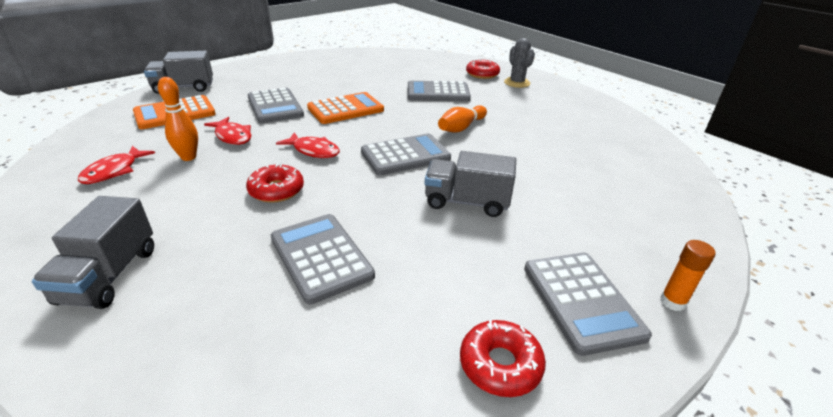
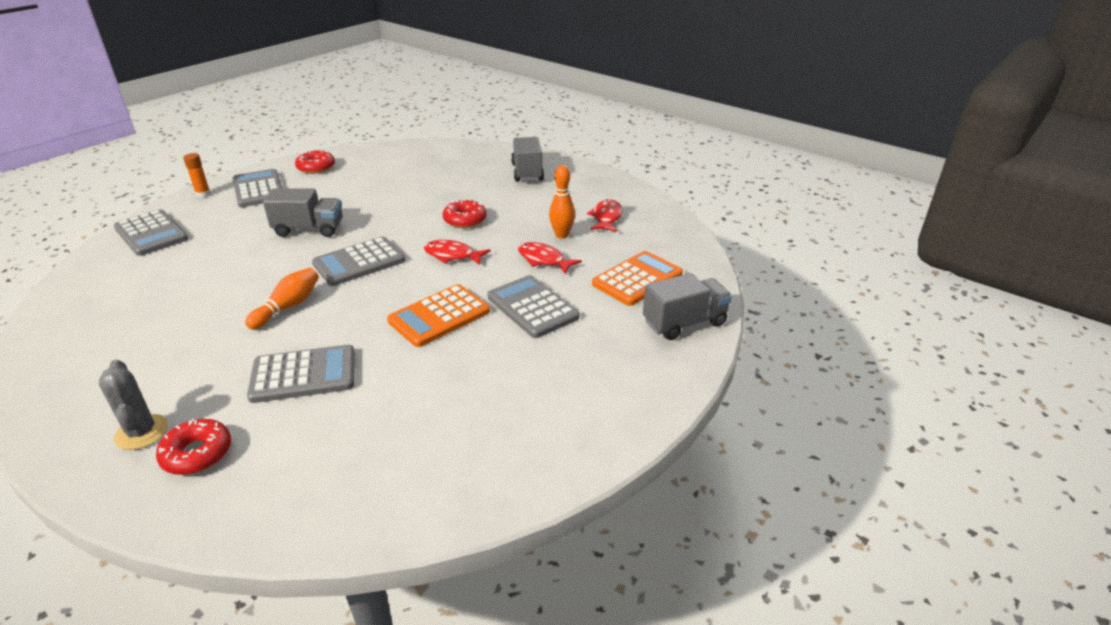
camera: 170 degrees right, 0 degrees up
grey calculator [271,214,375,304] -> grey calculator moved to [114,209,188,256]

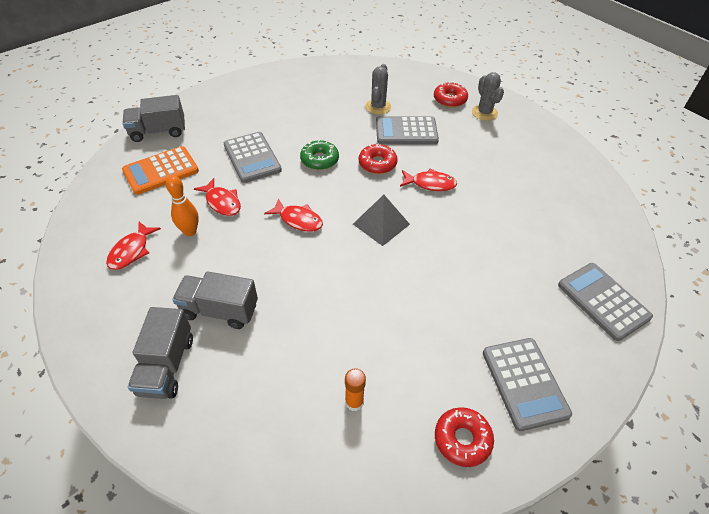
camera: 170 degrees left, 15 degrees up
orange glue stick [183,153,211,198] -> orange glue stick moved to [345,368,366,411]
orange bowling pin [245,268,319,330] -> red fish [400,168,457,191]
grey truck [263,188,343,237] -> grey truck moved to [172,271,258,329]
grey calculator [312,236,405,286] -> grey pyramid [353,195,410,246]
orange calculator [387,284,490,347] -> green donut [300,140,339,170]
red donut [442,199,487,228] -> red donut moved to [359,143,398,174]
none -> grey cactus [365,64,391,115]

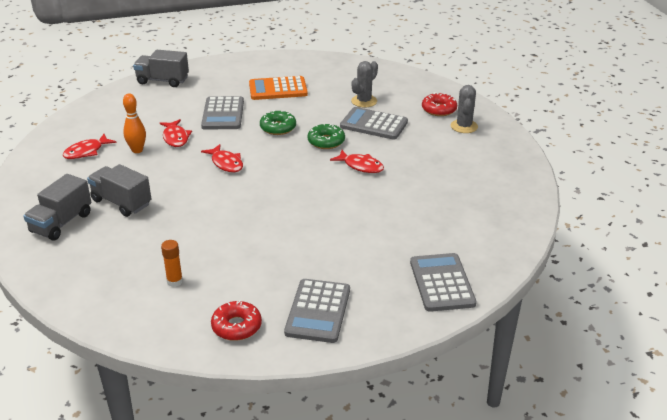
camera: 25 degrees right, 15 degrees down
orange calculator [122,146,199,195] -> orange calculator moved to [249,76,308,100]
grey pyramid [353,195,410,246] -> none
red donut [359,143,398,174] -> green donut [308,123,345,149]

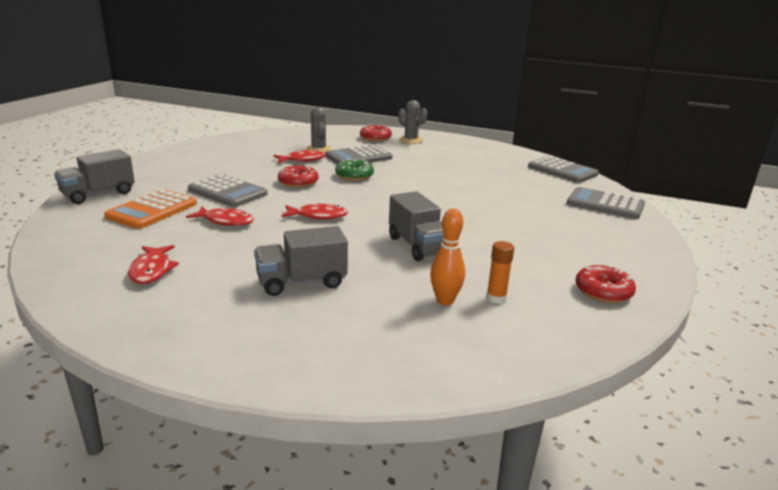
camera: 55 degrees left, 10 degrees down
grey truck [23,174,91,240] -> grey truck moved to [389,191,444,261]
orange bowling pin [123,94,146,153] -> orange bowling pin moved to [430,209,465,305]
orange calculator [249,76,308,100] -> orange calculator moved to [104,189,197,229]
green donut [260,110,296,135] -> red donut [278,164,319,188]
grey calculator [284,279,350,343] -> grey calculator moved to [528,156,599,183]
red fish [330,150,384,173] -> red fish moved to [274,150,326,163]

